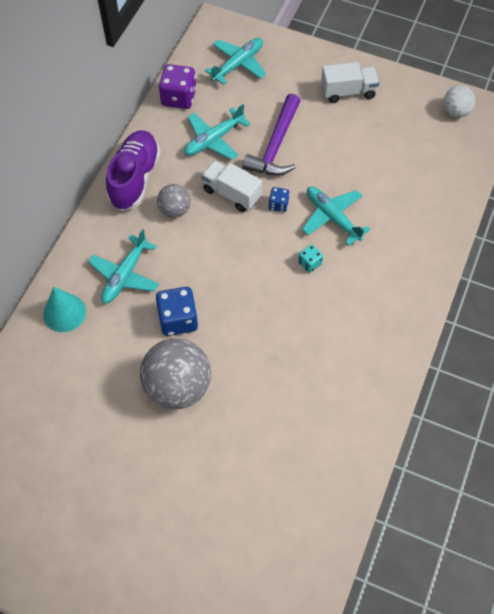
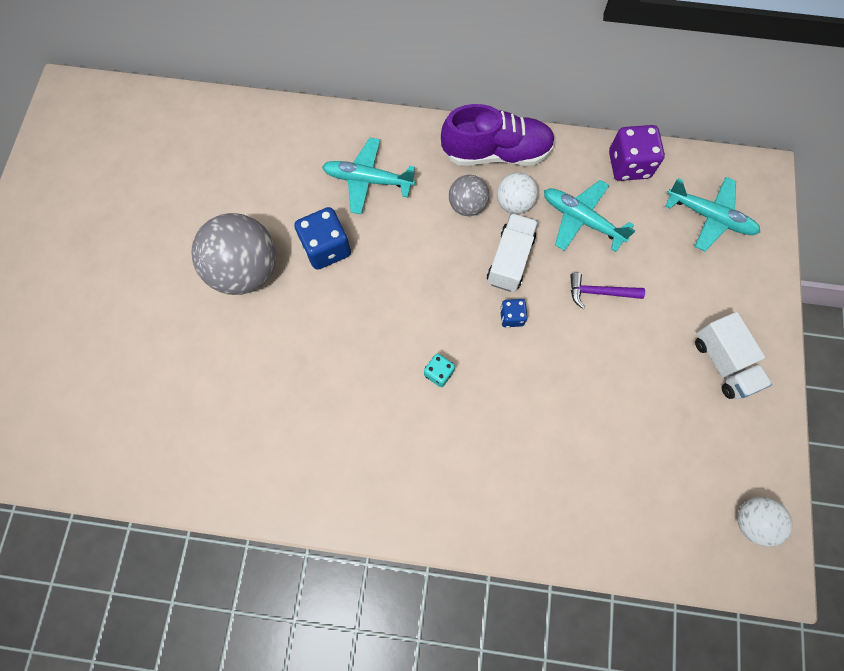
camera: 75 degrees right, 10 degrees up
turquoise cone [43,287,86,332] -> none
purple hammer [243,94,300,176] -> purple hammer [570,273,645,309], size x0.56
turquoise plane [302,186,371,246] -> none
none -> white ball [497,172,538,214]

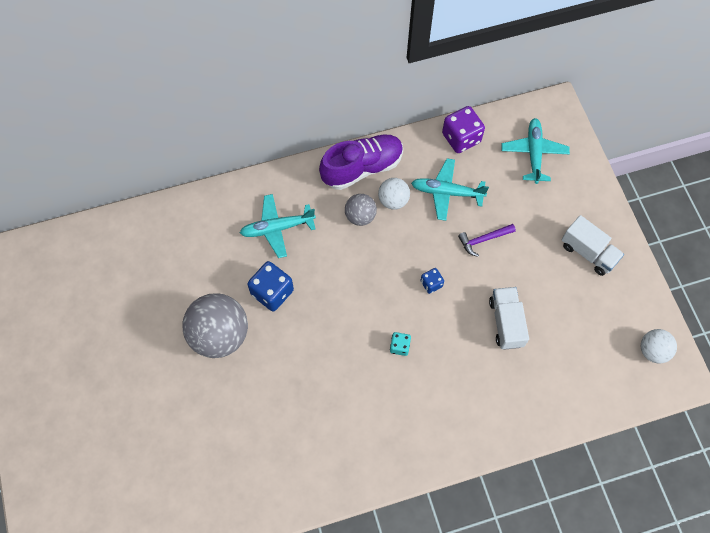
camera: 25 degrees left, 5 degrees down
white truck [487,213,538,292] -> white truck moved to [489,287,529,350]
turquoise plane [665,177,760,251] -> turquoise plane turned 90 degrees counterclockwise [502,118,570,184]

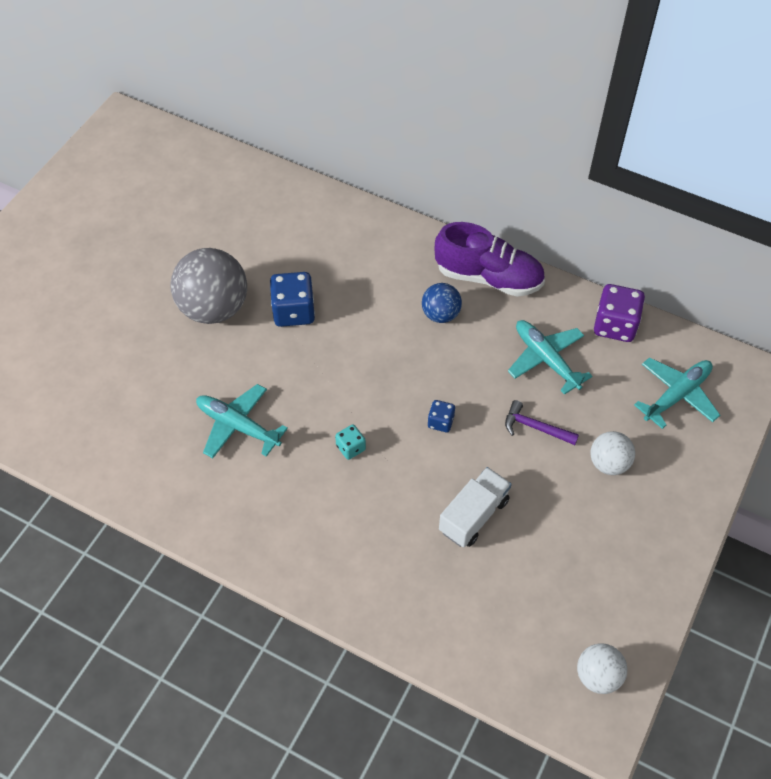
camera: 45 degrees right, 10 degrees down
turquoise plane [240,194,316,258] -> turquoise plane moved to [196,384,288,458]
grey ball [345,194,377,226] -> blue ball [422,283,462,323]
white ball [378,178,410,210] -> white ball moved to [590,431,635,475]
white truck [562,215,624,276] -> none

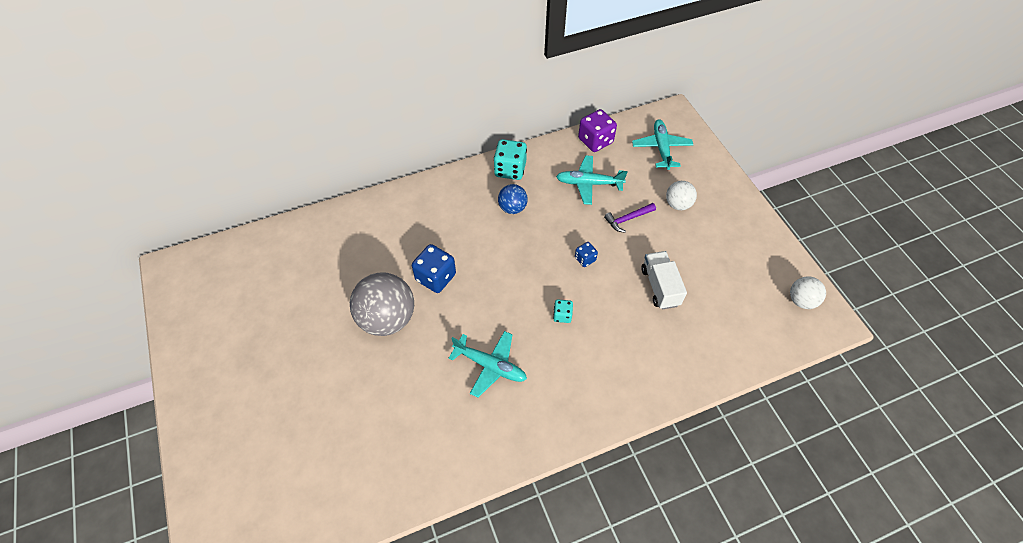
camera: 50 degrees left, 0 degrees up
turquoise plane [196,384,288,458] -> turquoise plane turned 135 degrees counterclockwise [448,331,527,398]
purple shoe [435,222,545,297] -> turquoise dice [494,139,527,180]

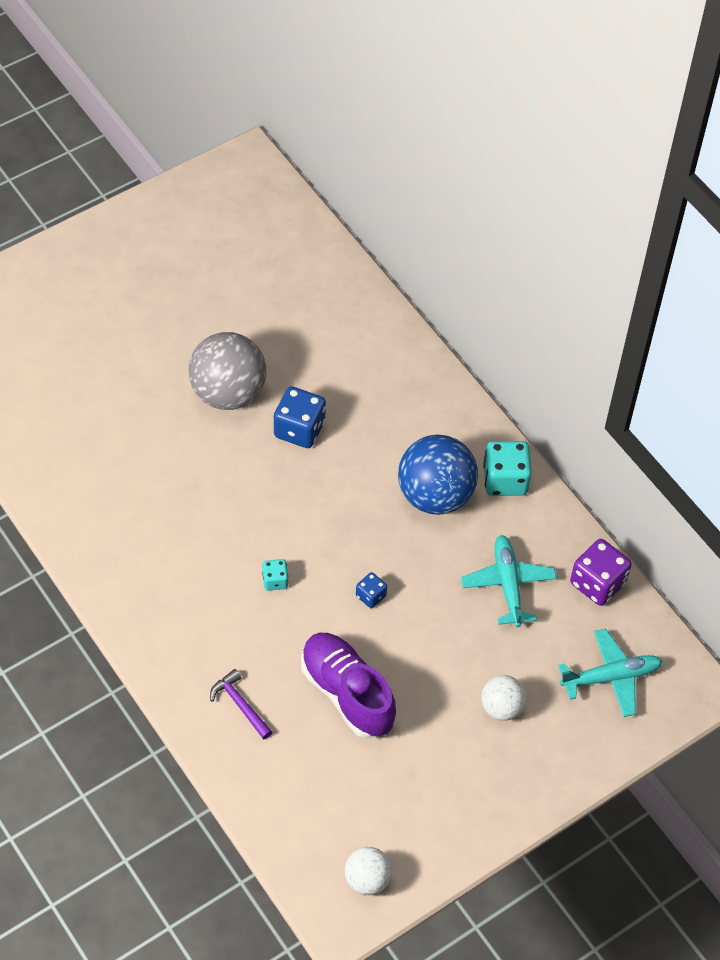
camera: 75 degrees right, 0 degrees up
turquoise plane [448,331,527,398] -> none
blue ball [498,184,528,214] -> blue ball [398,434,478,515], size x1.87
purple hammer [604,203,656,233] -> purple hammer moved to [210,669,272,739]
white truck [641,251,687,310] -> purple shoe [301,633,396,738]

